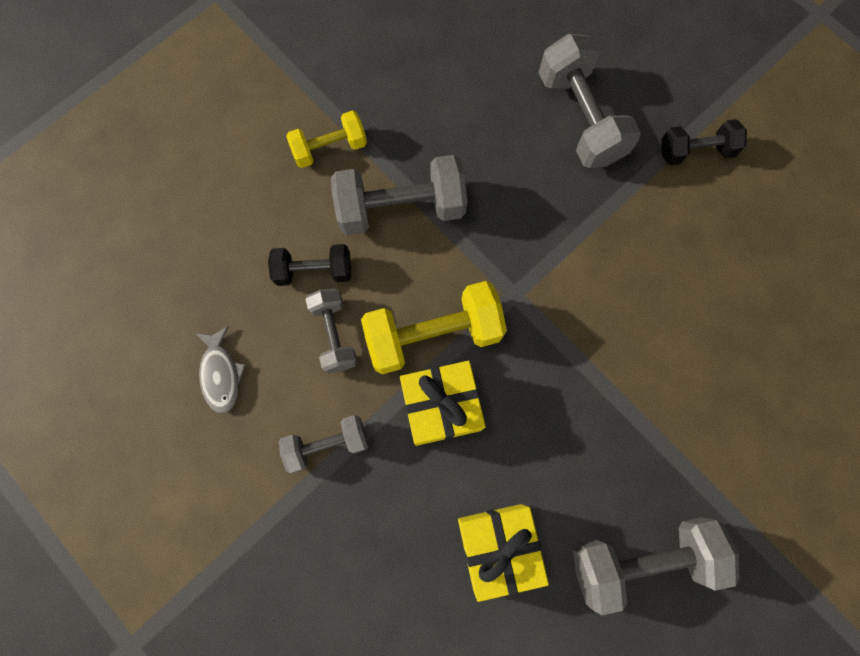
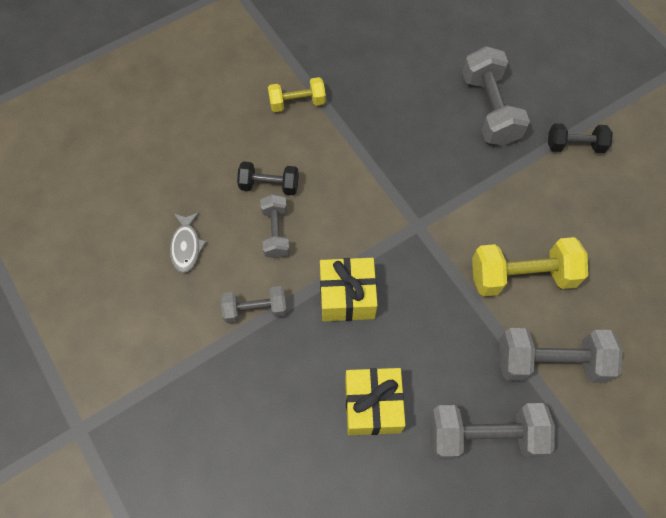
camera: 10 degrees right, 10 degrees down
grey dumbbell [331,155,467,235] -> grey dumbbell moved to [499,328,623,383]
yellow dumbbell [361,281,507,374] -> yellow dumbbell moved to [472,237,588,296]

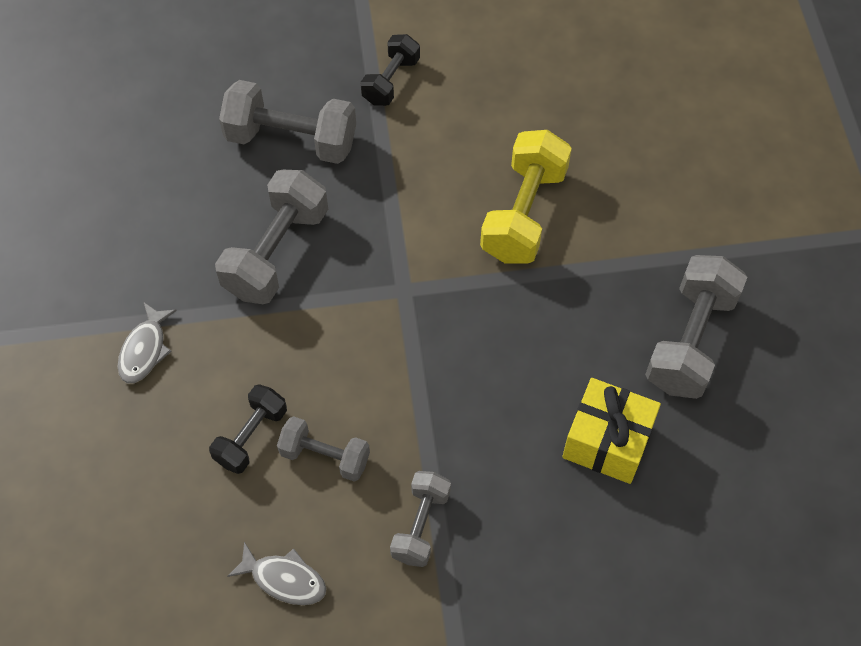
camera: 65 degrees left, 5 degrees down
yellow dumbbell [268,77,326,112] -> grey fish [118,303,177,383]
yellow gift [320,258,378,321] -> none
grey dumbbell [499,328,623,383] -> grey dumbbell moved to [215,170,328,304]

